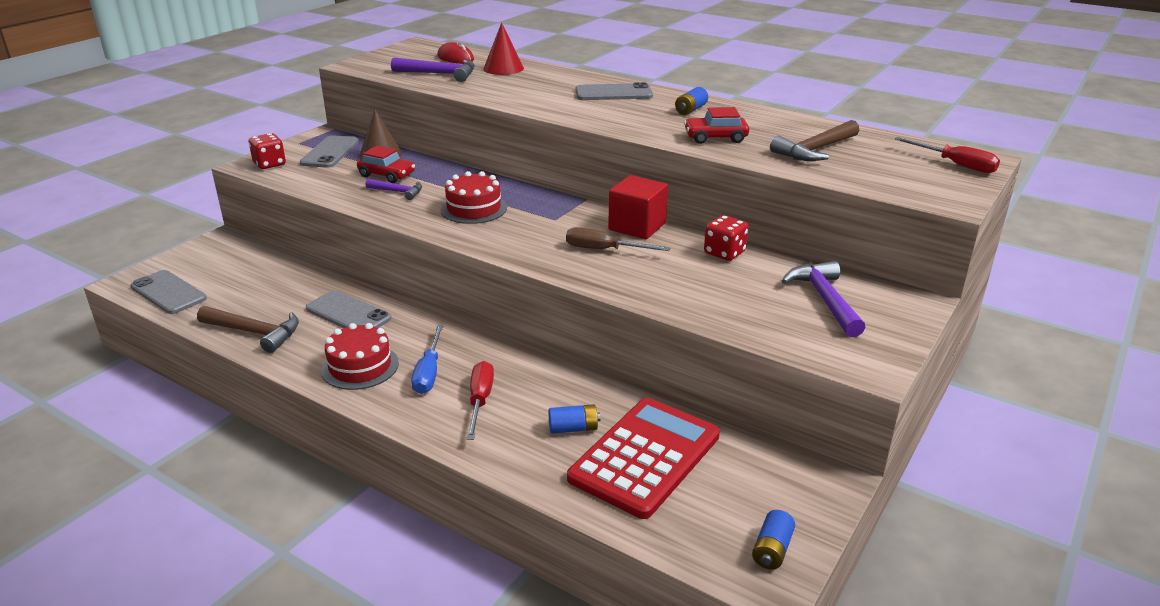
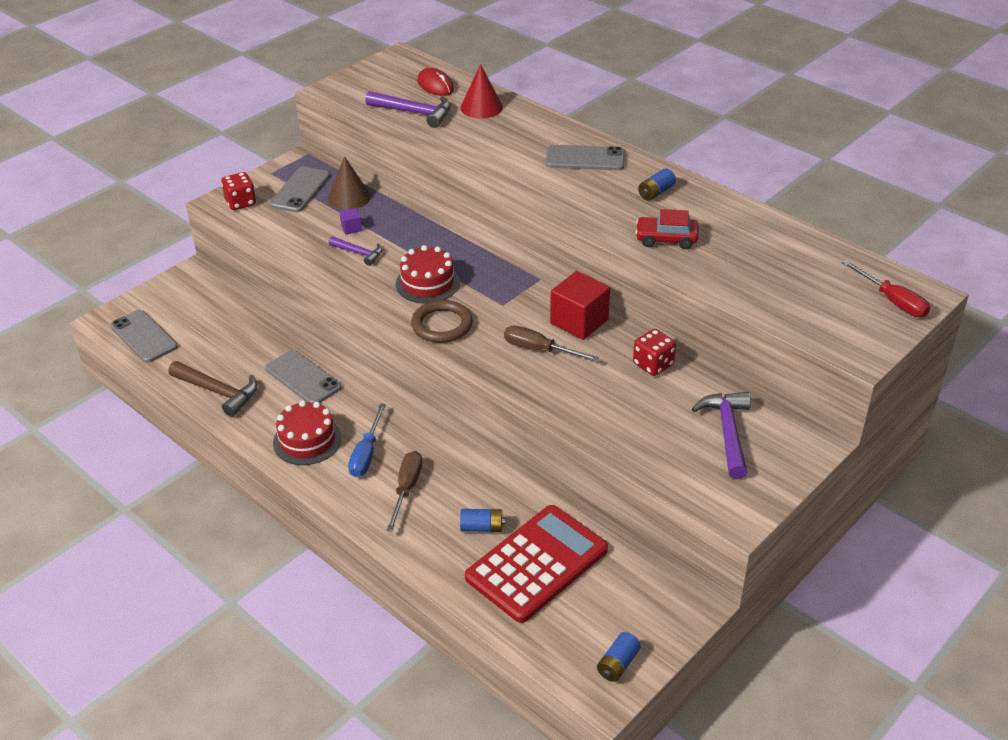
camera: 10 degrees right, 10 degrees up
red car [357,146,415,183] -> purple cube [340,208,362,235]
red screwdriver [466,361,494,440] -> brown screwdriver [386,451,423,532]
brown hammer [770,120,859,161] -> none
none -> brown ring [411,300,473,343]

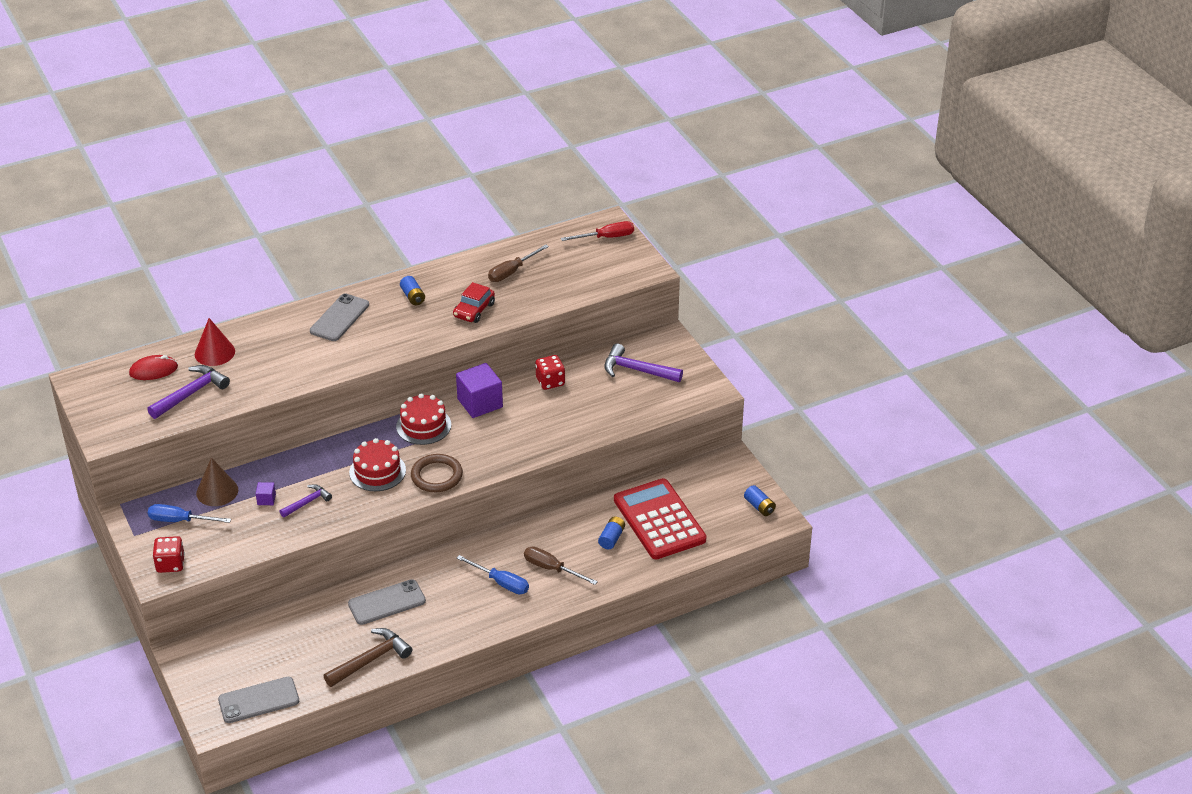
camera: 70 degrees left, 0 degrees up
grey phone [269,167,330,212] -> blue screwdriver [148,504,231,523]
red cake [273,401,342,465] -> red cake moved to [396,393,451,445]
brown screwdriver [504,325,599,361] -> brown screwdriver moved to [488,244,549,282]
red cube [550,271,610,340] -> purple cube [456,363,503,418]

